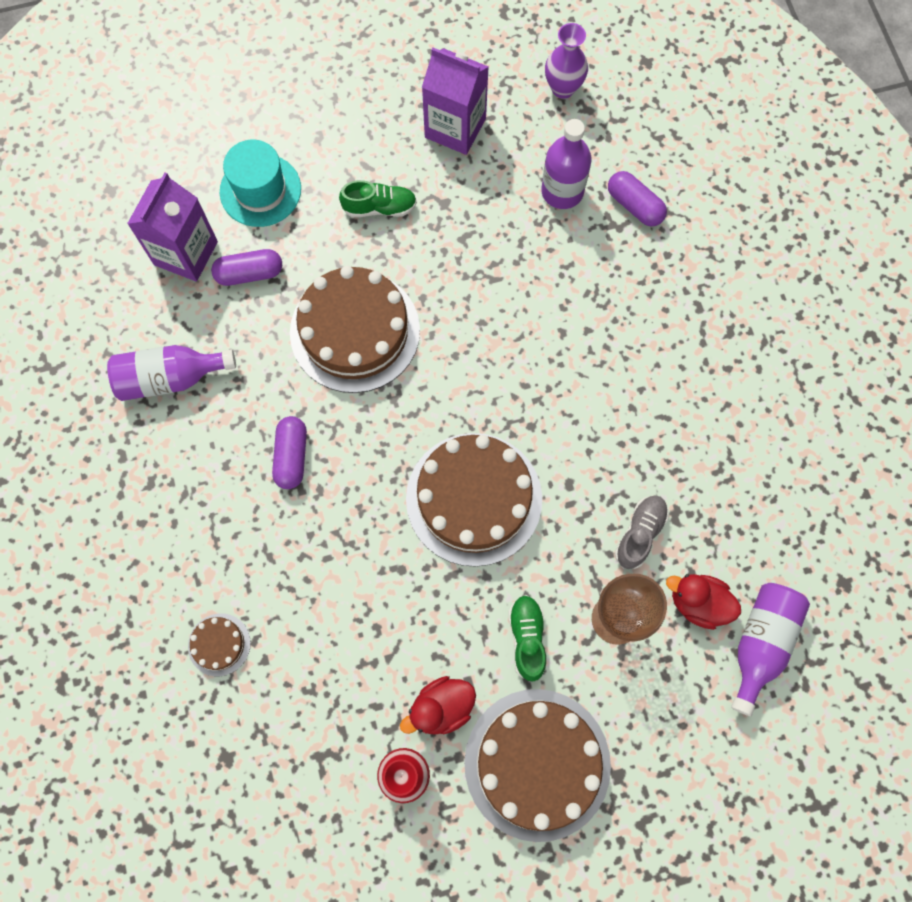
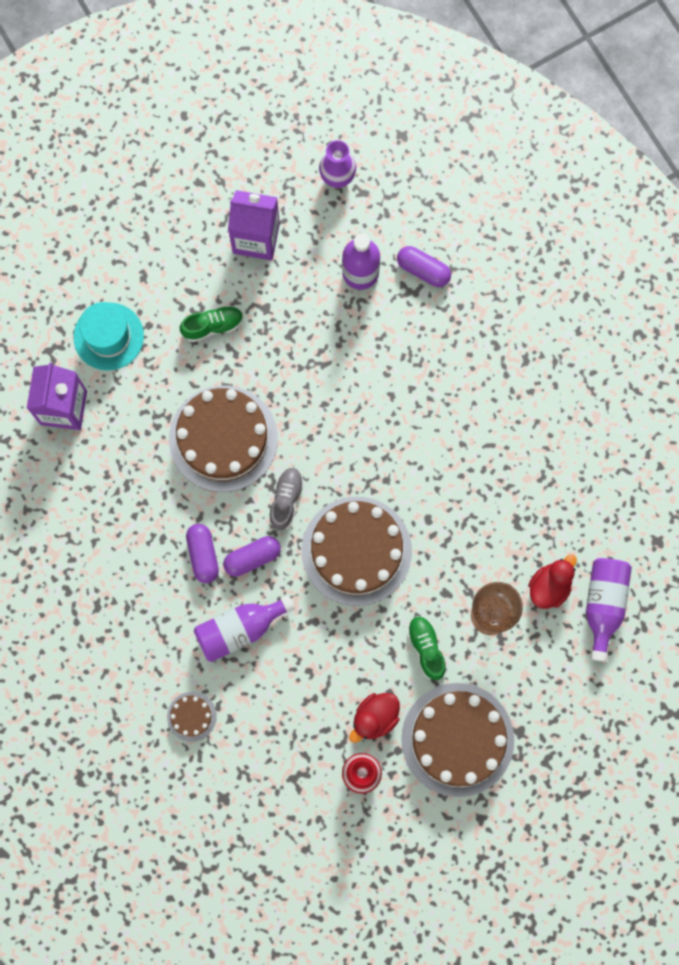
camera: 15 degrees left, 5 degrees up
purple bottle [107,345,236,401] -> purple bottle moved to [194,595,295,662]
purple capsule [211,249,282,286] -> purple capsule moved to [223,536,281,577]
grey shoe [615,495,669,569] -> grey shoe moved to [269,468,304,531]
red duck [666,574,741,630] -> red duck turned 120 degrees clockwise [528,554,577,609]

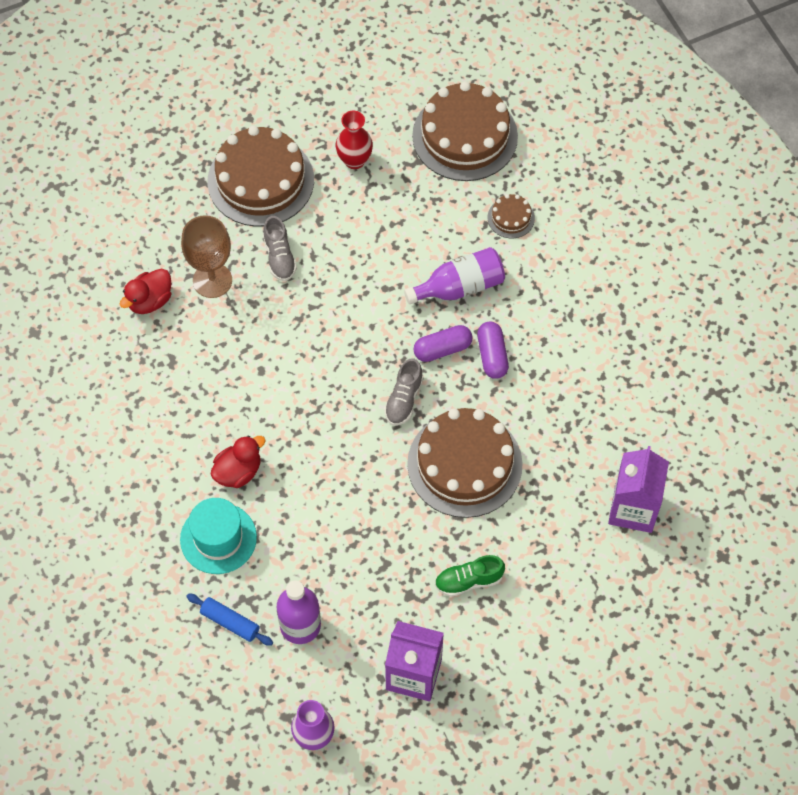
camera: 175 degrees left, 15 degrees down
turquoise hat [73,302,144,371] -> turquoise hat moved to [180,498,257,574]
brown cake [302,497,412,606] -> brown cake moved to [412,81,518,181]
red duck [349,693,400,743] -> red duck moved to [211,435,266,488]
purple capsule [397,246,451,287] -> blue rolling pin [186,594,273,646]
green shoe [407,616,446,680] -> grey shoe [263,216,297,281]
purple bottle [586,558,632,662] -> none

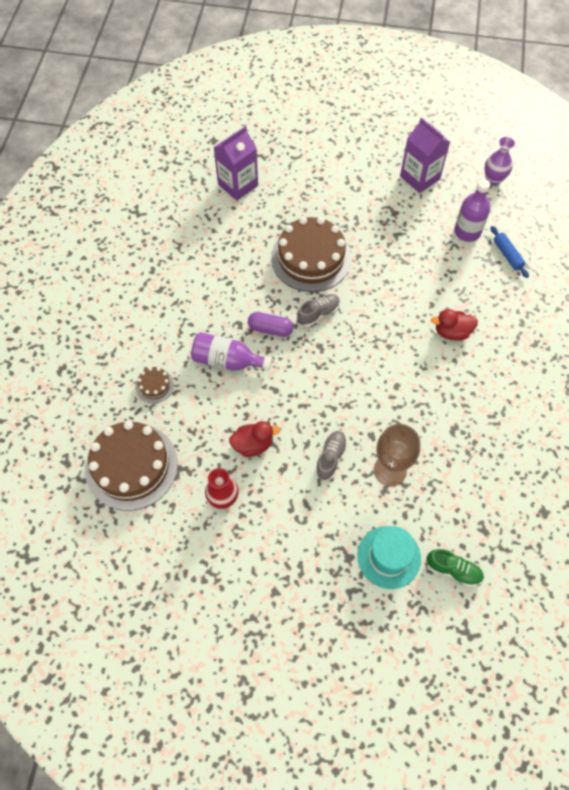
camera: 145 degrees left, 0 degrees up
red duck [120,269,172,314] -> red duck moved to [229,421,280,457]
turquoise hat [180,498,257,574] -> turquoise hat moved to [358,526,421,589]
brown cake [208,126,314,227] -> none
green shoe [435,555,505,597] -> green shoe moved to [426,549,484,587]
purple capsule [477,322,509,379] -> none

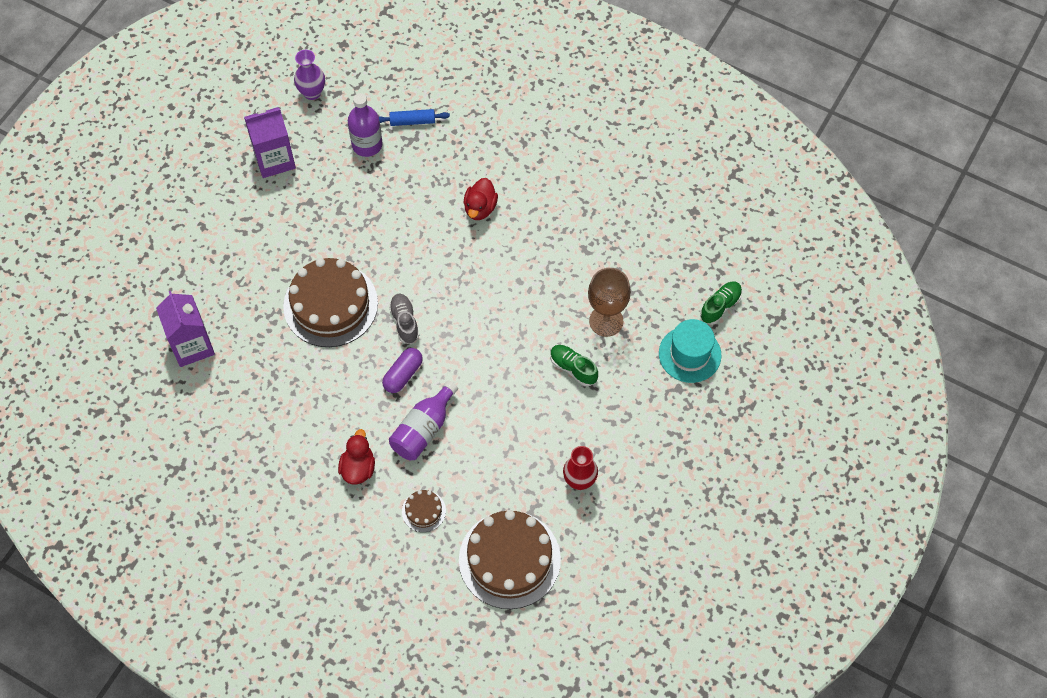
camera: 70 degrees left, 0 degrees up
red duck [229,421,280,457] -> red duck moved to [338,429,375,484]
grey shoe [315,431,348,481] -> green shoe [550,345,598,386]

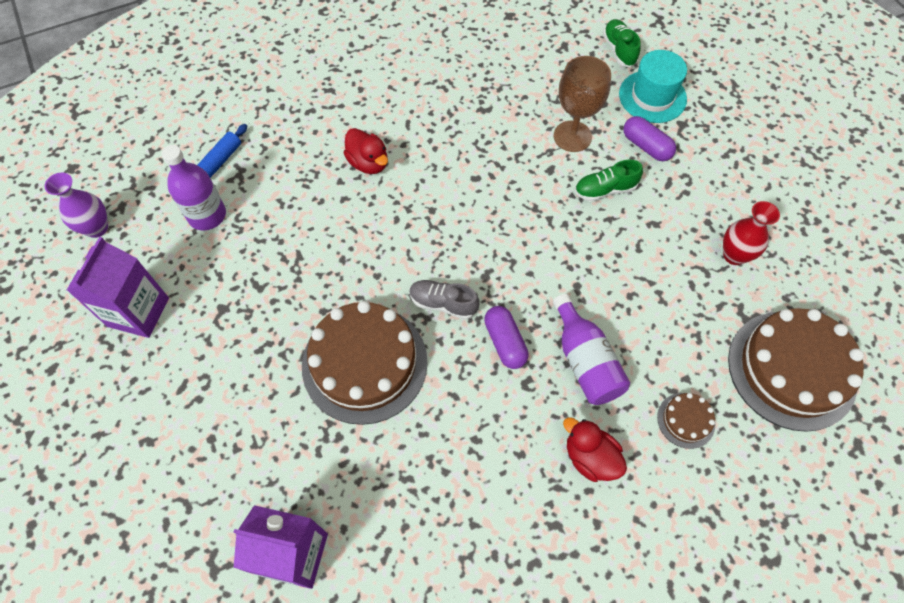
camera: 55 degrees left, 0 degrees up
none -> purple capsule [623,116,676,161]

